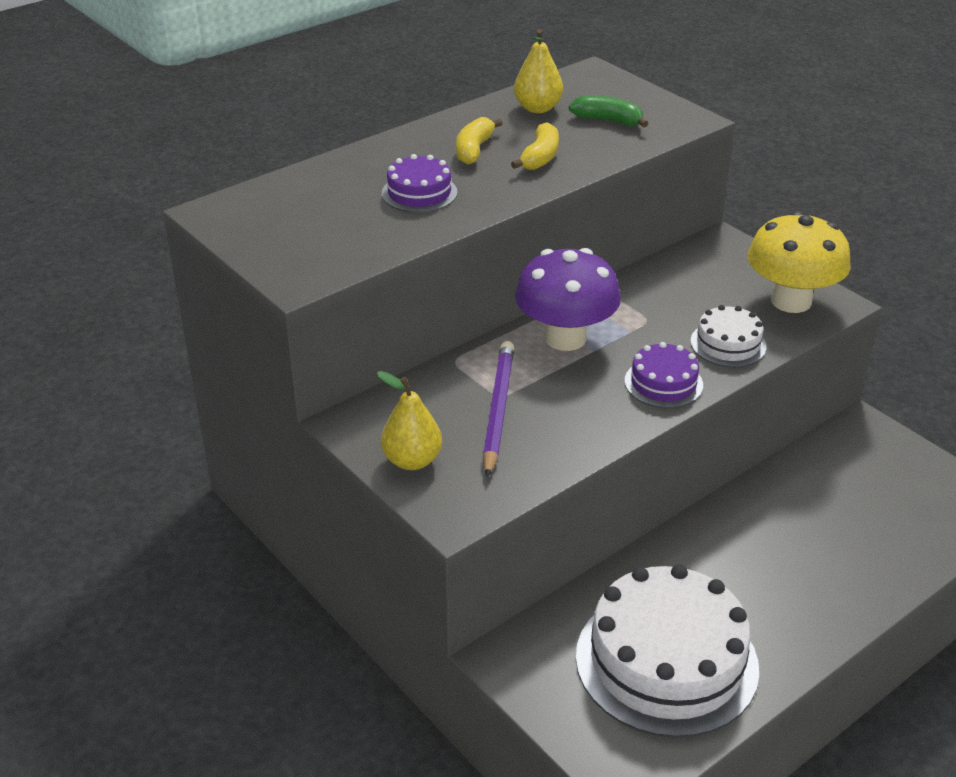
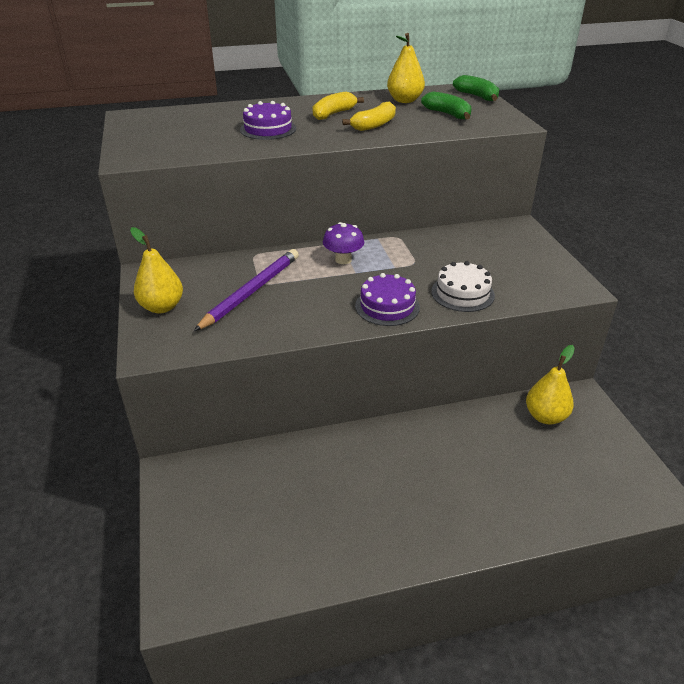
camera: 25 degrees right, 0 degrees up
purple mushroom [515,248,621,351] -> purple mushroom [323,222,364,264], size x0.51
white cake [576,564,759,738] -> none
yellow mushroom [748,211,851,313] -> none
none -> green banana [453,75,499,101]
none -> yellow pear [526,345,575,425]

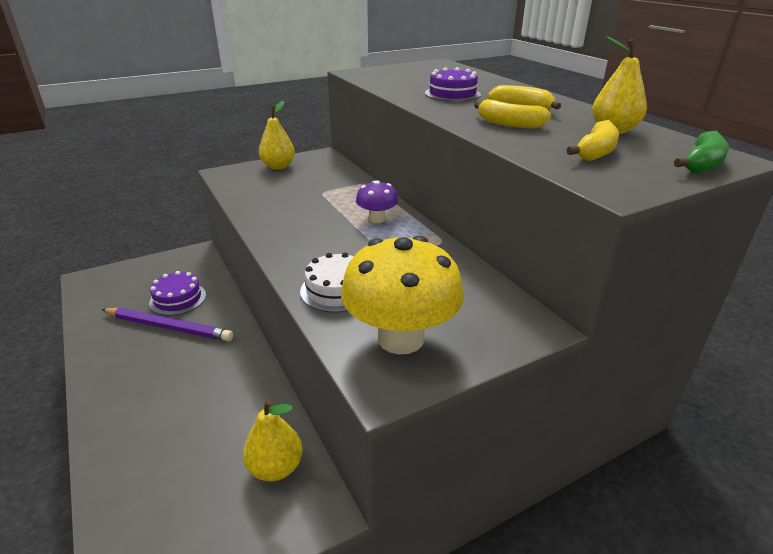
camera: 75 degrees right, 5 degrees down
purple pencil [194,249,299,331] -> purple pencil moved to [101,308,233,341]
purple cake [355,273,420,326] -> purple cake moved to [149,271,206,316]
green banana [421,92,471,119] -> yellow banana [567,120,619,161]
none -> yellow mushroom [341,236,464,354]

